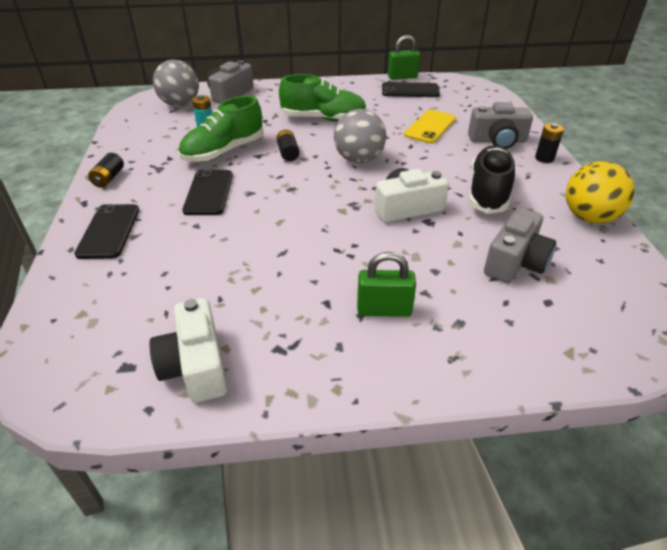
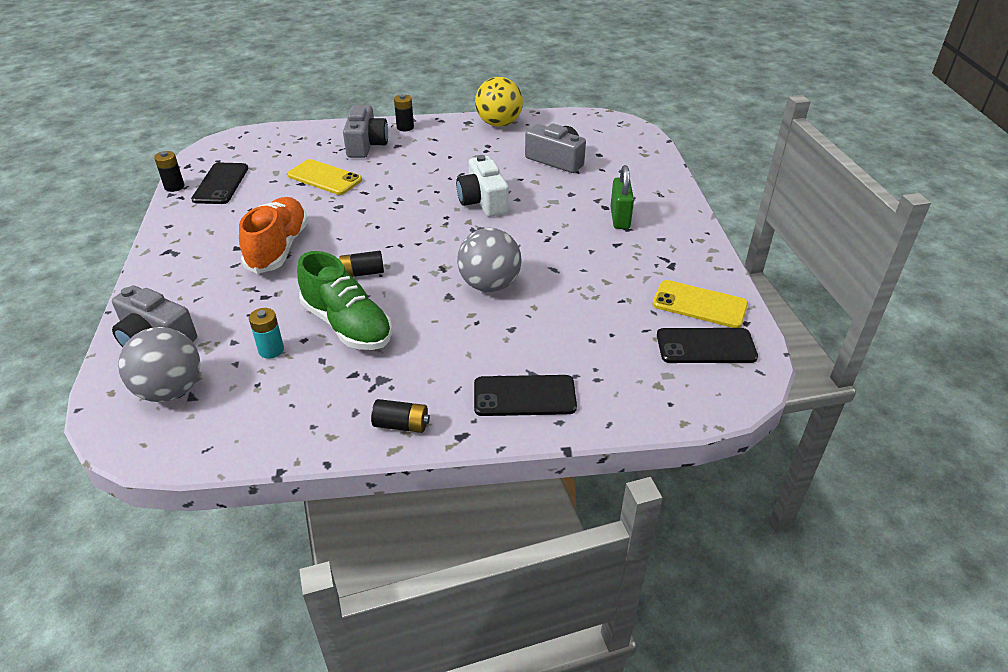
camera: 90 degrees left, 0 degrees up
white camera [149,298,227,403] -> yellow phone [653,280,748,328]
black phone [182,169,233,215] -> black phone moved to [657,328,758,363]
green shoe [279,74,367,122] -> orange shoe [239,197,308,274]
grey ball [334,109,386,163] -> grey ball moved to [457,228,522,292]
green padlock [388,35,420,80] -> black battery [154,151,184,192]
black shoe [469,145,515,214] -> none

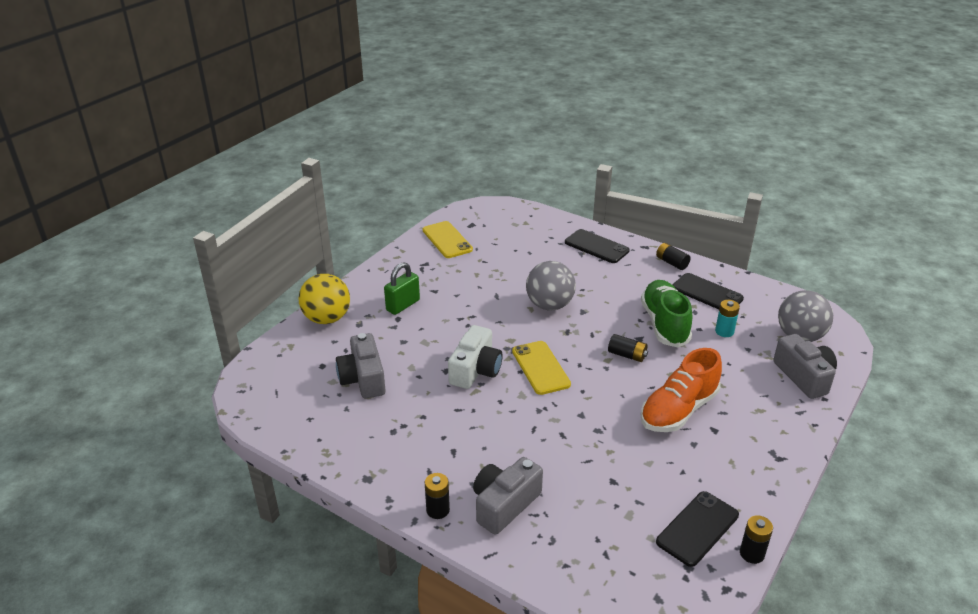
camera: 140 degrees left, 5 degrees down
yellow phone [287,159,362,195] -> yellow phone moved to [512,341,571,395]
yellow ball [475,77,523,127] -> yellow ball moved to [299,274,350,324]
black phone [657,328,758,363] -> black phone moved to [673,273,744,309]

